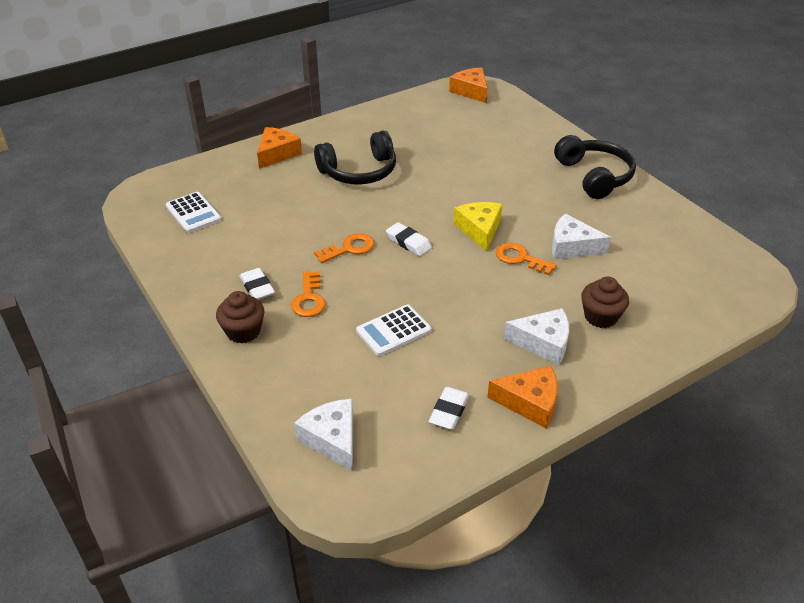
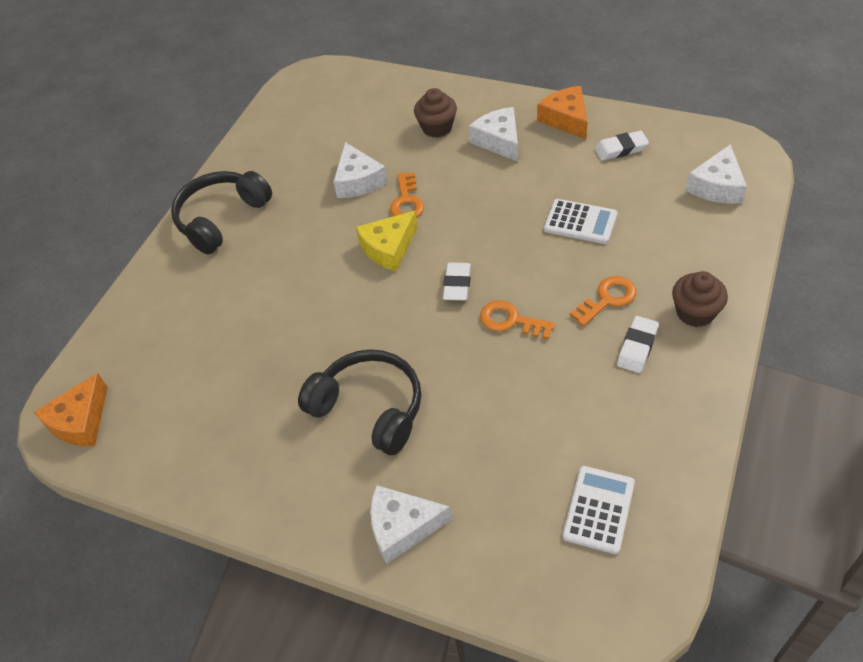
camera: 120 degrees left, 10 degrees up
orange cheese [257,127,302,169] -> white cheese [370,485,452,564]

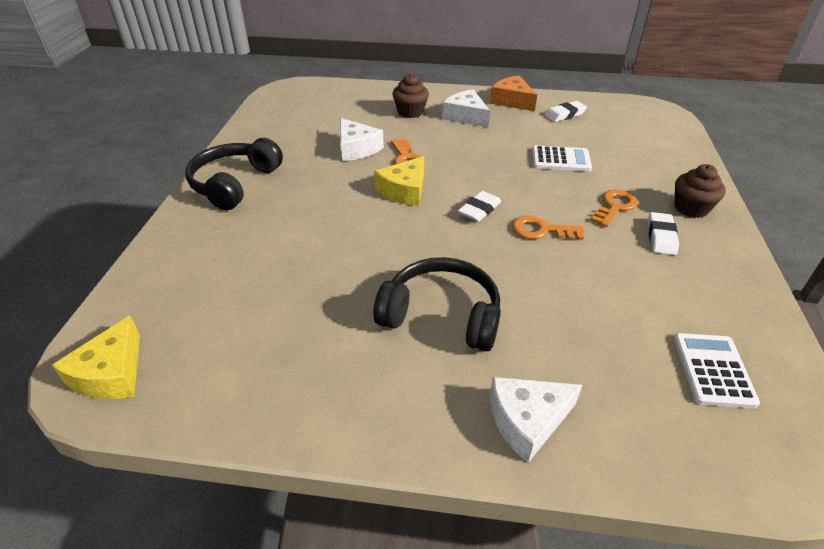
camera: 20 degrees left, 10 degrees down
orange cheese [34,373,108,446] -> yellow cheese [52,316,140,399]
white eraser [443,262,471,301] -> white eraser turned 45 degrees clockwise [458,191,501,222]
white cheese [686,144,747,204] -> none

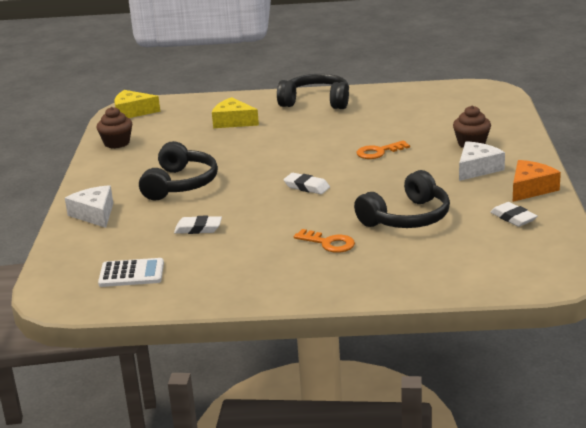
camera: 85 degrees right, 15 degrees down
white cheese [340,118,384,161] -> none
yellow cheese [374,156,424,206] -> yellow cheese moved to [212,97,259,128]
orange key [512,216,584,240] -> none
white calculator [532,145,592,172] -> black headphones [354,170,450,228]
white eraser [648,212,679,255] -> white eraser moved to [174,216,222,234]
brown cupcake [674,164,726,218] -> brown cupcake moved to [96,107,132,148]

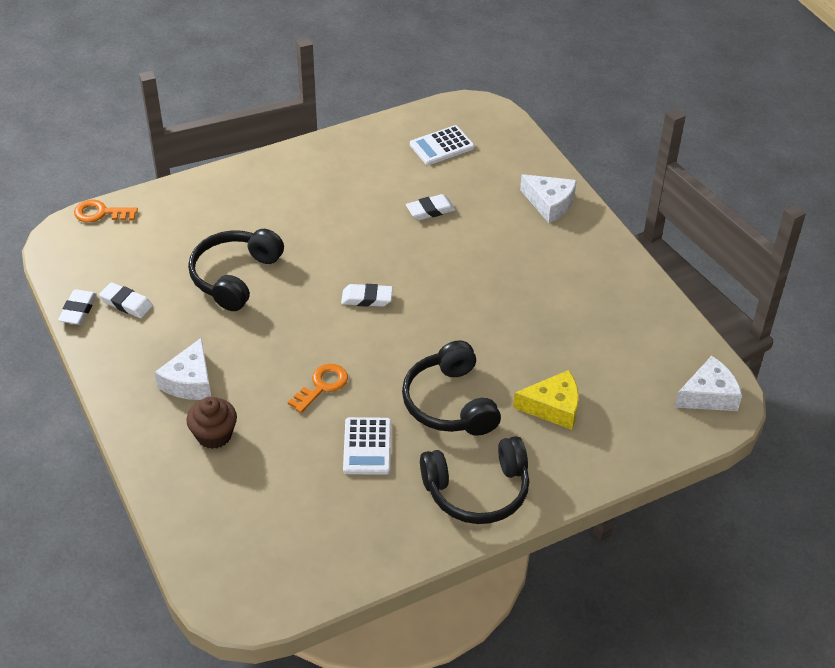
camera: 150 degrees right, 20 degrees up
brown cupcake [96,107,132,148] -> none
yellow cheese [114,90,160,118] -> white cheese [675,356,742,411]
black headphones [139,141,218,201] -> black headphones moved to [402,340,501,436]
orange key [294,229,355,253] -> orange key moved to [74,200,138,222]
orange cheese [513,160,561,202] -> none
none -> white eraser [58,289,97,325]
none -> white calculator [343,417,391,475]

